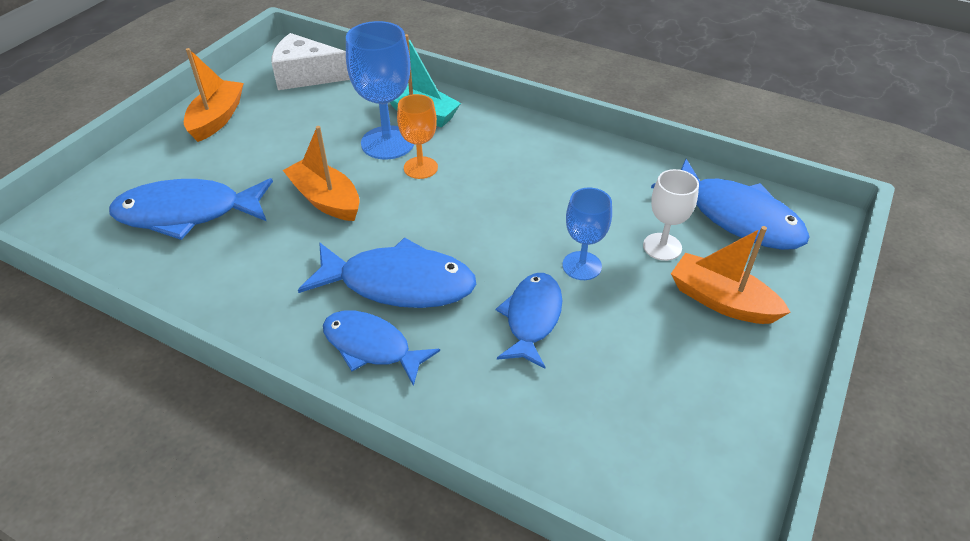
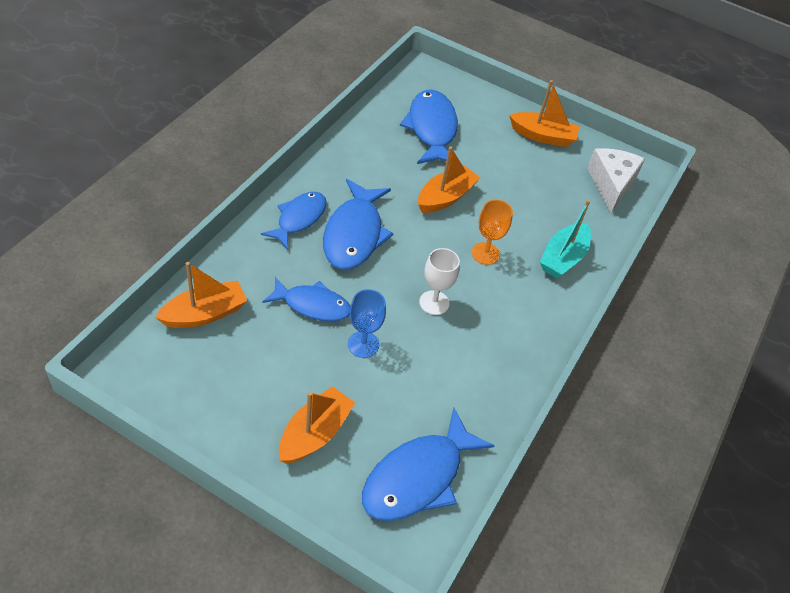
camera: 85 degrees right, 5 degrees up
blue goblet [346,21,414,159] -> none
white goblet [643,169,699,261] -> white goblet moved to [419,248,460,315]
none -> orange boat [155,262,247,328]

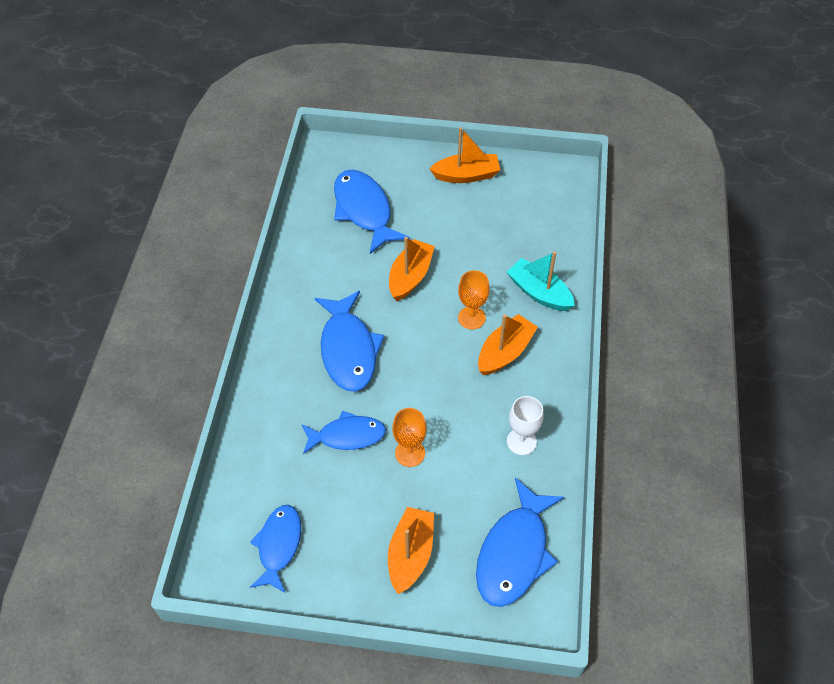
camera: 15 degrees left, 5 degrees up
orange boat [155,262,247,328] -> orange boat moved to [478,314,538,375]
blue fish [261,192,327,249] -> blue fish moved to [250,505,301,593]
blue goblet [348,289,386,358] -> orange goblet [392,408,427,467]
white goblet [419,248,460,315] -> white goblet moved to [507,396,544,455]
turquoise boat [540,200,591,278] -> turquoise boat turned 120 degrees clockwise [507,252,575,311]
white cheese [587,148,645,213] -> none

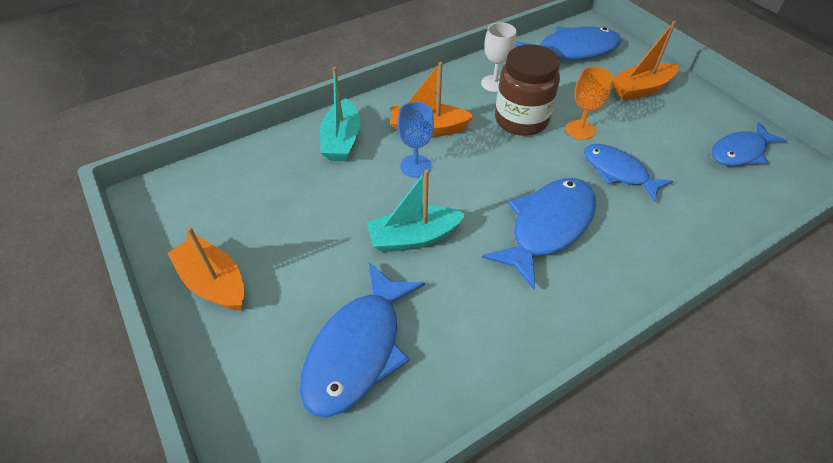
camera: 130 degrees left, 5 degrees down
orange boat [389,237,435,301] -> turquoise boat [367,170,466,252]
orange goblet [458,270,490,329] -> blue goblet [397,102,434,178]
none -> brown jar [495,44,560,136]

